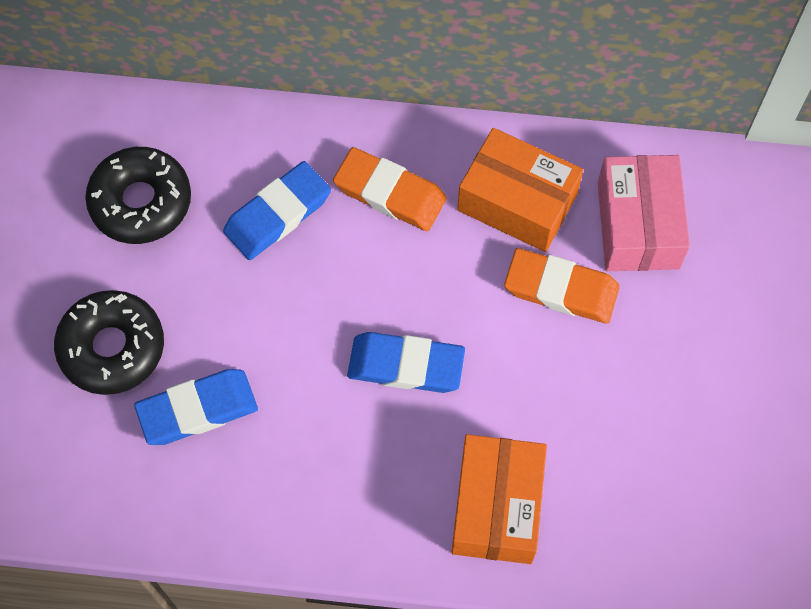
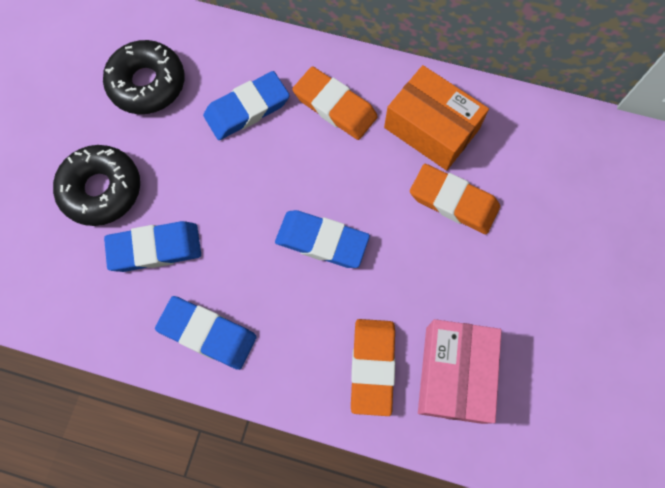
camera: 10 degrees right, 5 degrees up
orange box [451,434,547,564] -> orange eraser [351,319,395,416]
pink box [598,155,690,271] -> pink box moved to [418,319,502,424]
none -> blue eraser [155,296,257,370]

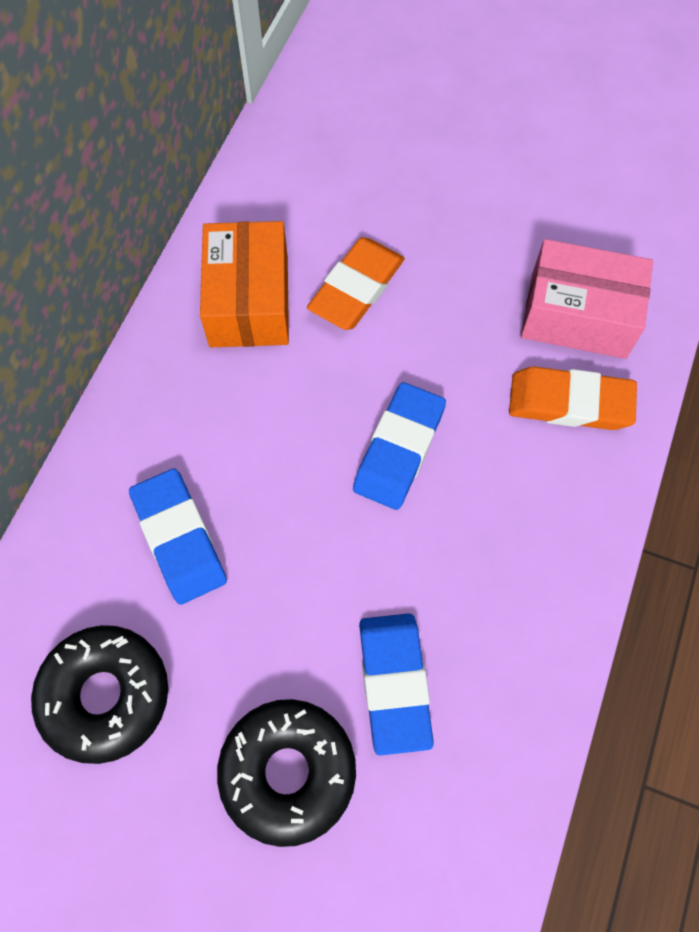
camera: 85 degrees left, 5 degrees down
blue eraser [155,296,257,370] -> none
orange eraser [292,66,378,140] -> none
orange box [384,65,489,171] -> orange box turned 45 degrees counterclockwise [200,221,289,347]

